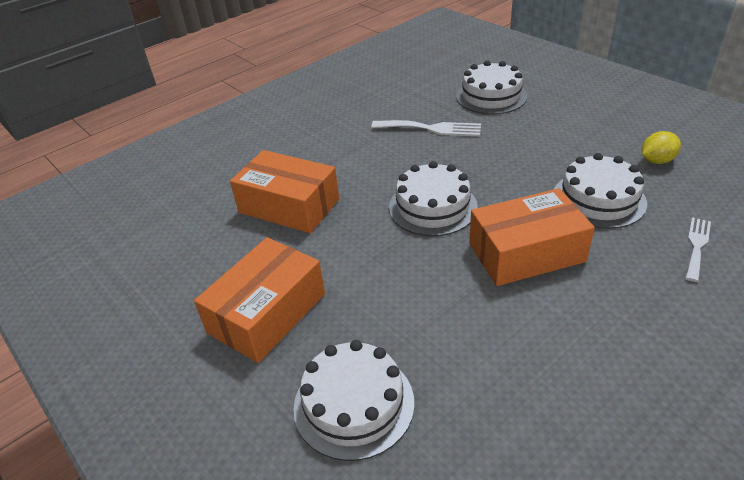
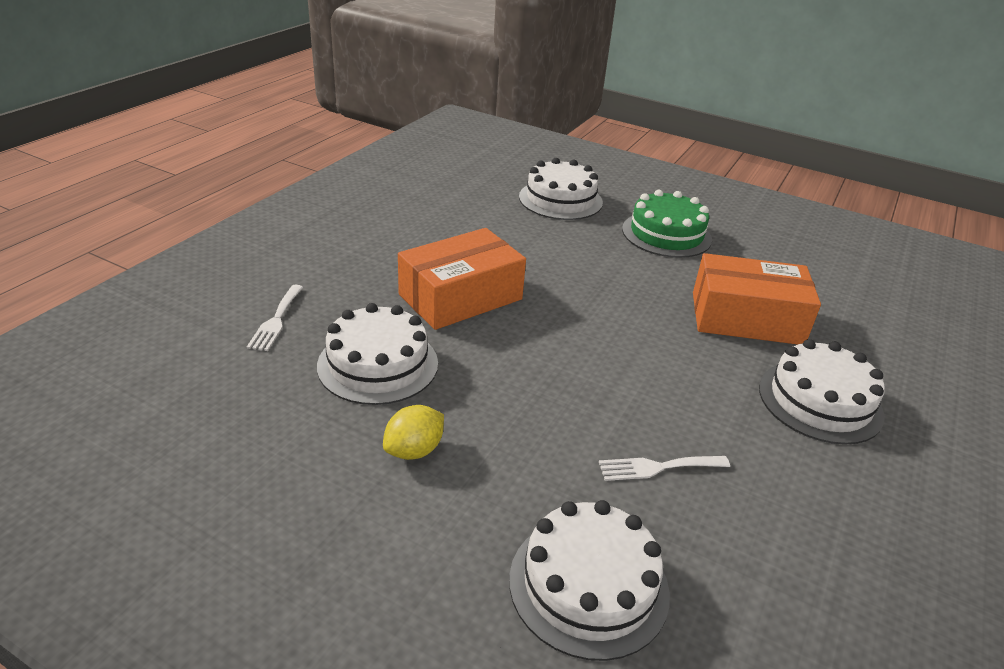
camera: 155 degrees right, 5 degrees down
orange box [194,237,325,363] -> green cake [622,190,712,258]
white fork [371,120,481,136] -> white fork [599,456,730,481], size x0.66
white cake [389,161,478,236] -> white cake moved to [759,339,885,445]
yellow lemon [642,131,681,164] -> yellow lemon moved to [383,405,444,460]

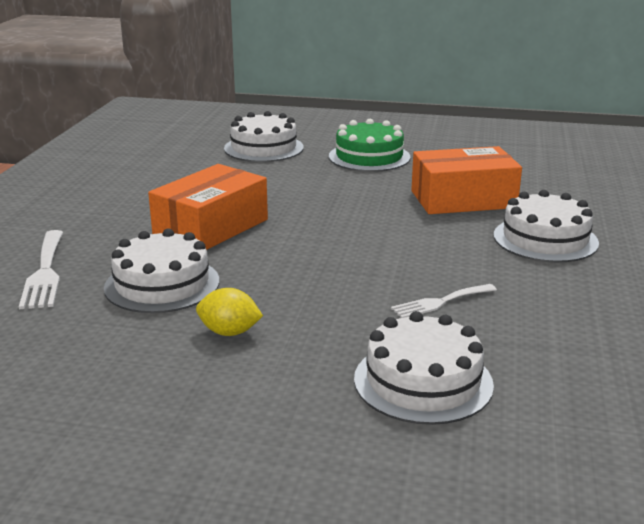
camera: 15 degrees left, 10 degrees down
white fork [247,285,303,351] -> white fork [19,230,63,309], size x1.50
yellow lemon [383,405,444,460] -> yellow lemon turned 75 degrees clockwise [196,288,263,336]

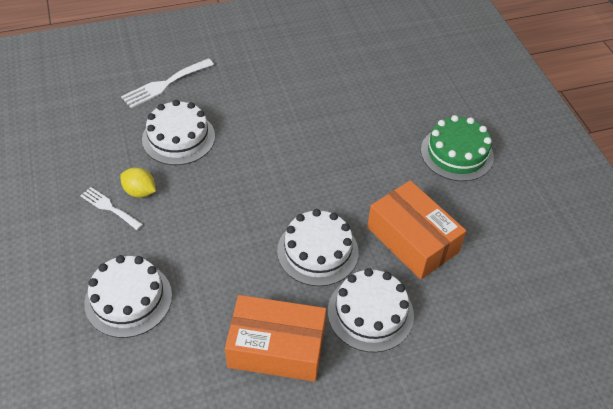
camera: 60 degrees right, 25 degrees up
orange box [148,164,268,250] -> orange box moved to [225,295,326,382]
yellow lemon [196,288,263,336] -> yellow lemon turned 45 degrees counterclockwise [120,167,156,198]
white cake [224,111,304,162] -> white cake moved to [277,209,359,286]
white fork [391,284,497,318] -> white fork moved to [80,187,143,230]

